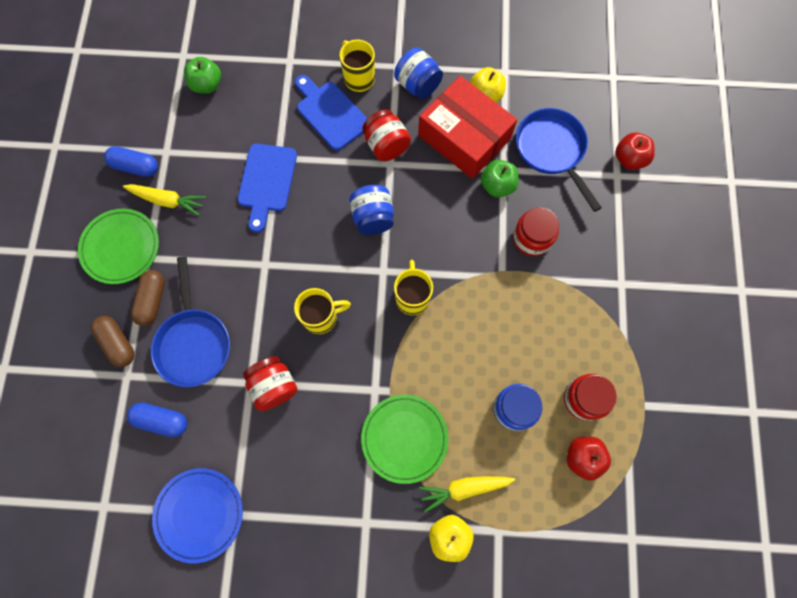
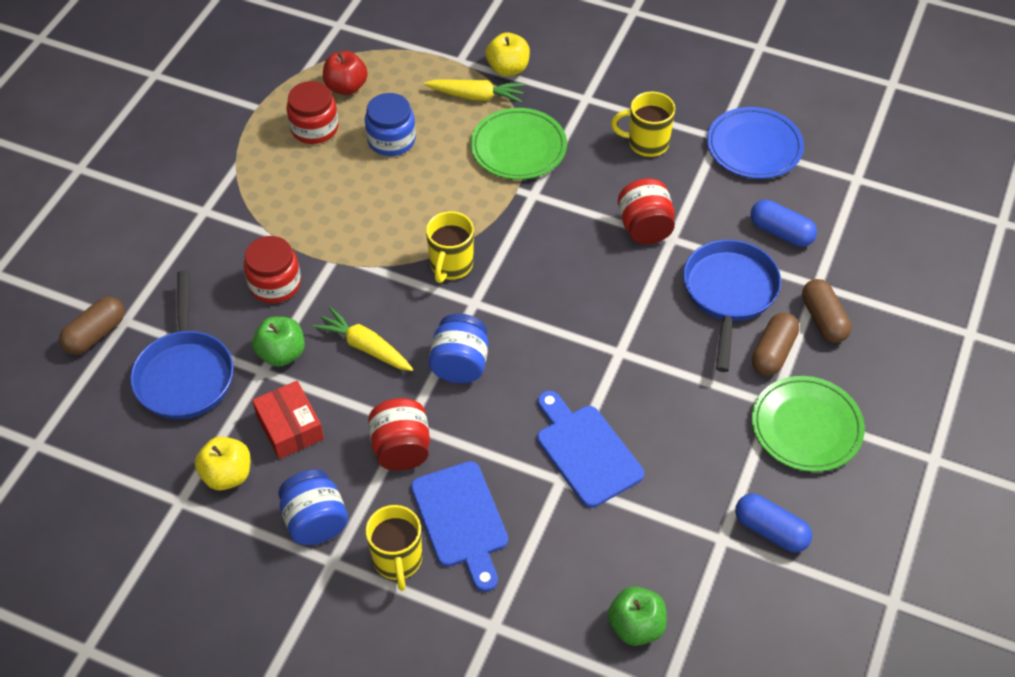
camera: 160 degrees left, 20 degrees down
yellow carrot [123,184,206,216] -> yellow carrot moved to [313,307,413,371]
blue cutting board [238,143,297,233] -> blue cutting board turned 60 degrees counterclockwise [537,391,644,508]
yellow mug [294,288,351,334] -> yellow mug moved to [611,92,676,157]
red box [418,76,517,179] -> red box [252,381,324,459], size x0.55
red apple [615,132,655,170] -> brown capsule [59,296,125,355]

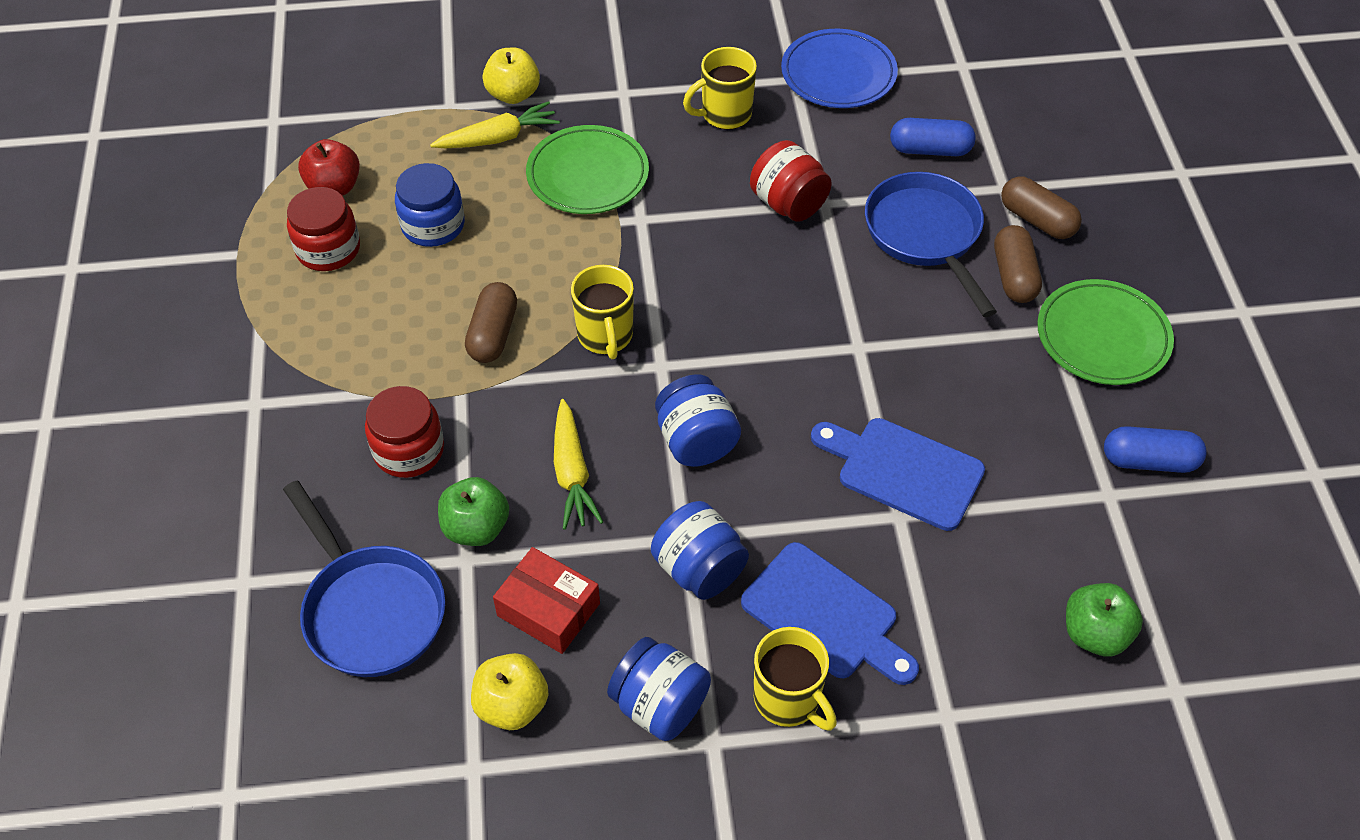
camera: 30 degrees left, 0 degrees up
brown capsule [59,296,125,355] -> brown capsule moved to [465,282,517,363]
yellow carrot [313,307,413,371] -> yellow carrot turned 105 degrees counterclockwise [554,399,603,530]
red jar [368,398,430,471] -> blue jar [651,501,749,600]

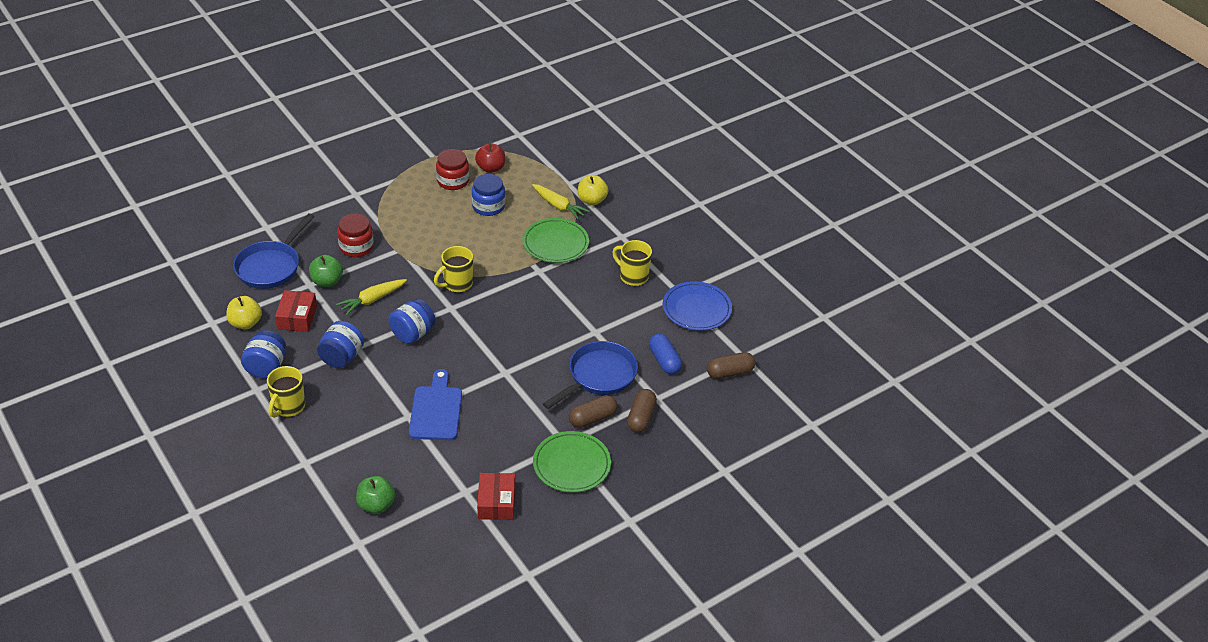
camera: 60 degrees right, 10 degrees down
brown capsule [465,282,517,363] -> brown capsule moved to [707,352,755,379]
blue cutting board [741,542,919,685] -> none
red jar [750,140,832,222] -> none
blue capsule [1104,426,1207,473] -> red box [477,473,515,520]

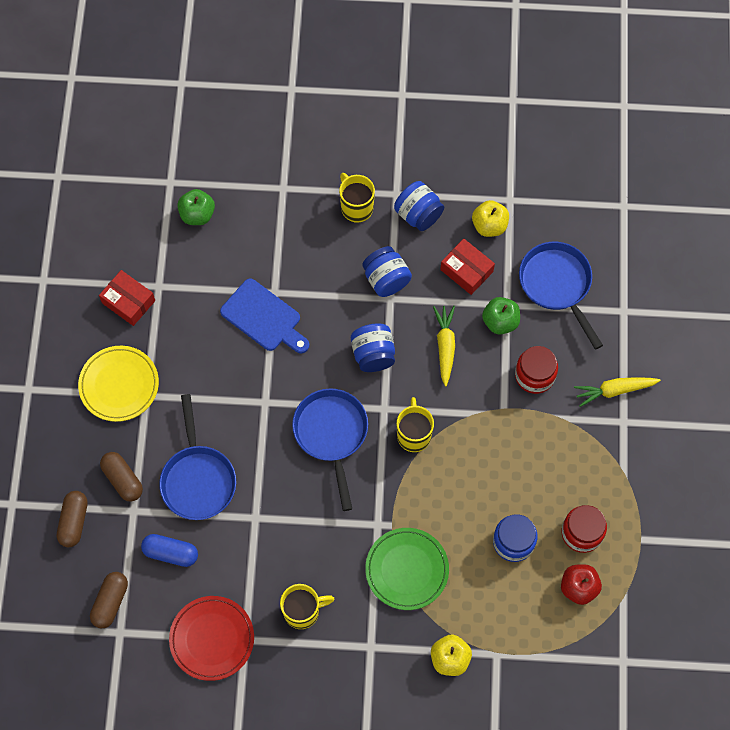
camera: 130 degrees right, 25 degrees up
yellow carrot [532,184,590,220] -> yellow carrot moved to [574,377,661,407]
green plate [533,431,611,493] -> yellow plate [78,346,159,422]
brown capsule [569,395,617,428] -> brown capsule moved to [57,491,88,547]
blue plate [662,281,732,331] -> red plate [169,596,254,681]
none -> blue pan [292,388,368,511]

